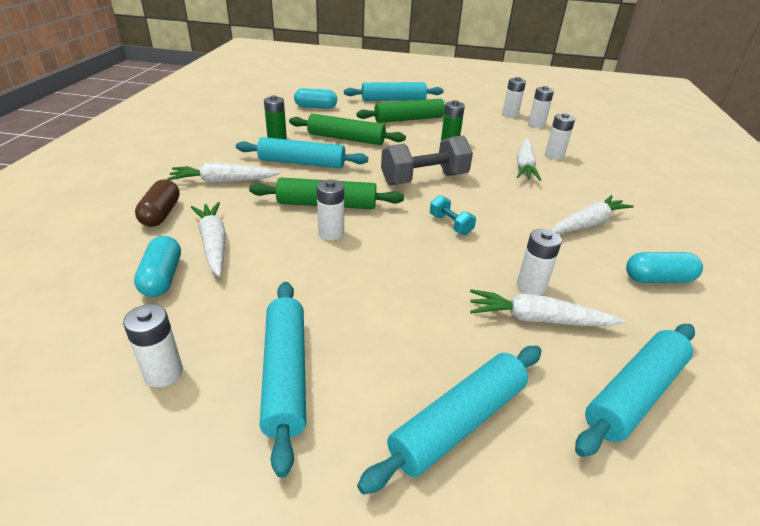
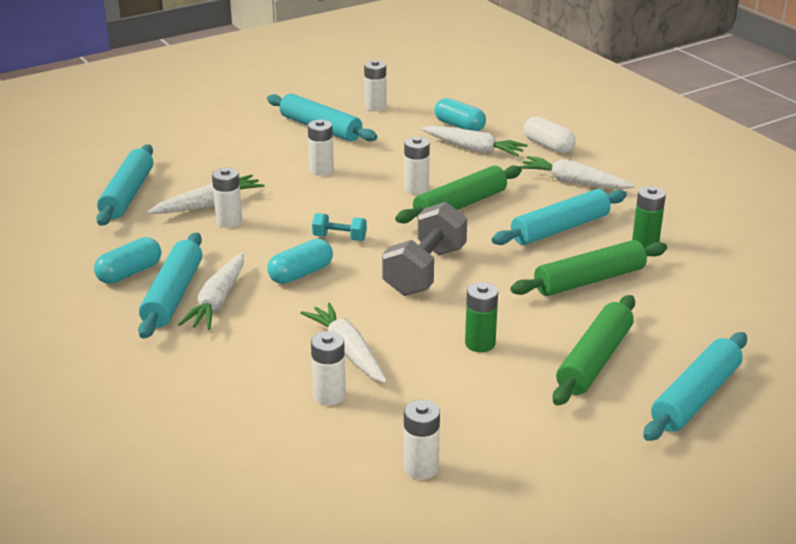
camera: 140 degrees right, 5 degrees down
brown capsule [135,179,180,227] -> white capsule [524,116,576,153]
white carrot [167,163,280,183] -> white carrot turned 105 degrees counterclockwise [519,156,635,189]
turquoise capsule [294,88,337,109] -> turquoise capsule moved to [267,239,333,284]
turquoise rolling pin [357,346,542,494] -> turquoise rolling pin moved to [138,232,202,339]
white battery [502,77,526,117] -> white battery moved to [308,119,334,176]

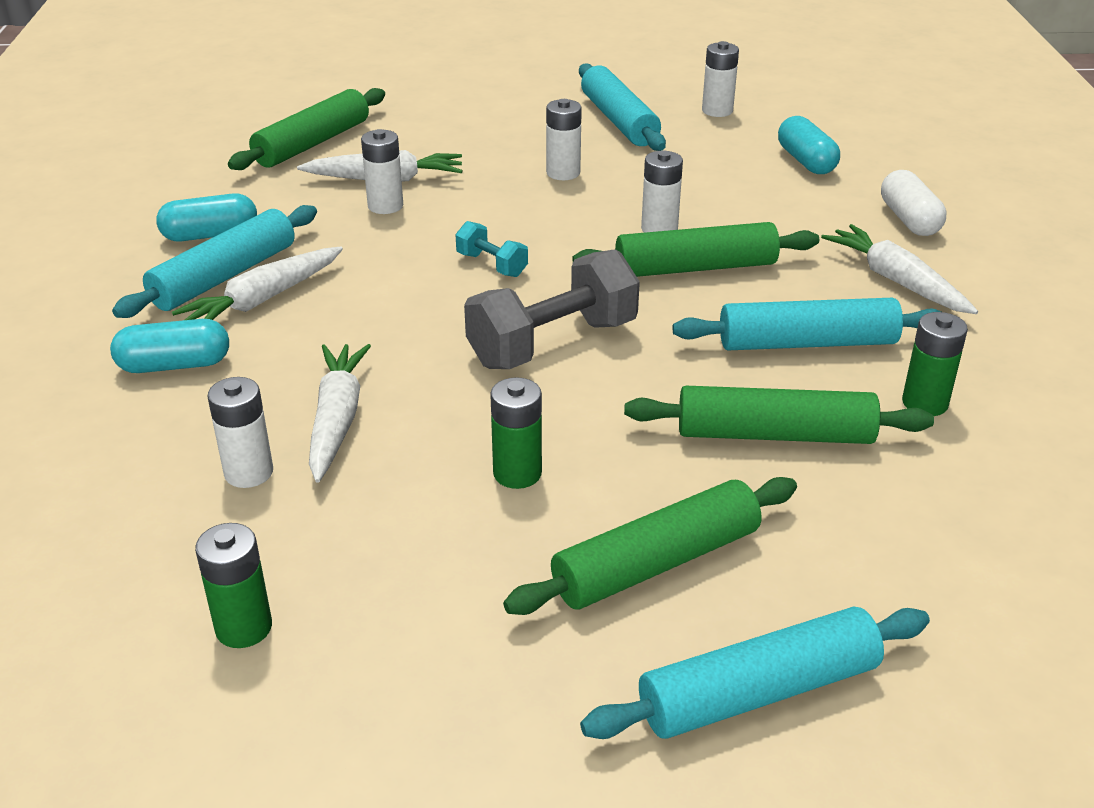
camera: 30 degrees right, 5 degrees up
turquoise rolling pin [96,144,153,226] -> green rolling pin [228,88,385,170]
turquoise capsule [267,239,333,284] -> turquoise capsule moved to [110,319,229,373]
white battery [404,400,440,480] -> green battery [195,523,272,648]
white carrot [421,126,528,157] -> none

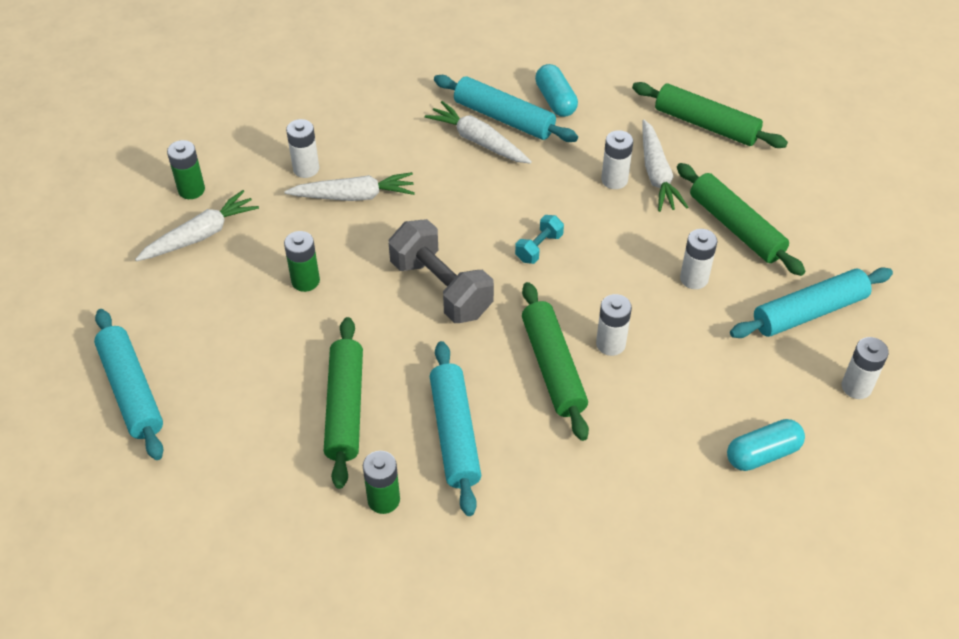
camera: 85 degrees right, 15 degrees up
turquoise capsule [110,319,229,373] -> none
green rolling pin [503,477,797,615] -> green rolling pin moved to [677,163,805,276]
white carrot [821,224,978,314] -> white carrot moved to [135,190,259,261]
white capsule [881,170,947,236] -> none

